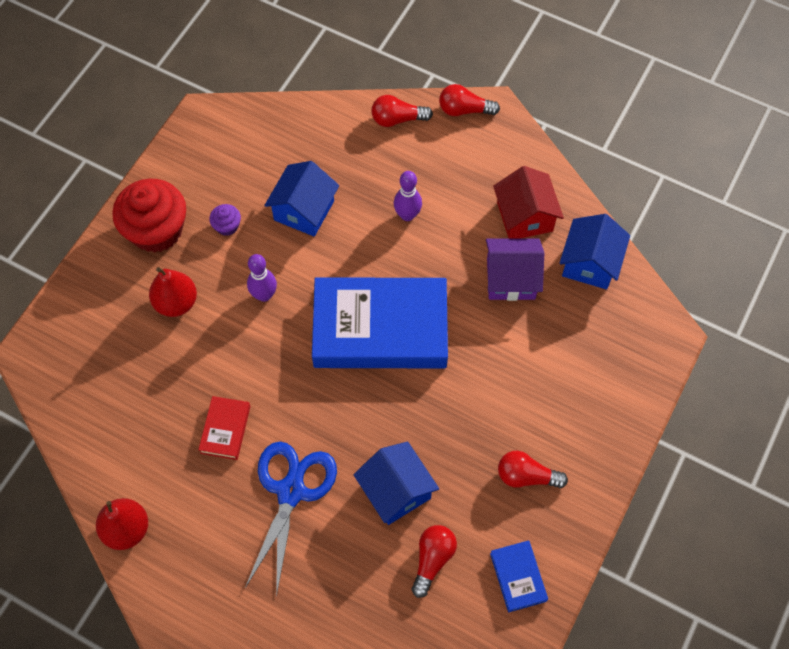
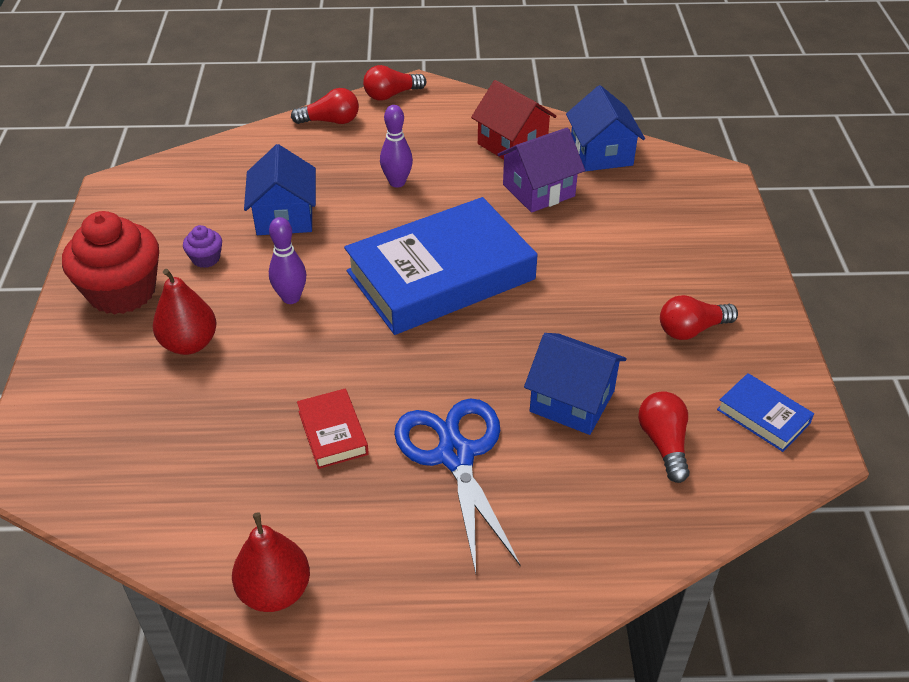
camera: 30 degrees left, 20 degrees down
red light bulb [371,95,433,127] -> red light bulb turned 150 degrees counterclockwise [291,88,359,124]

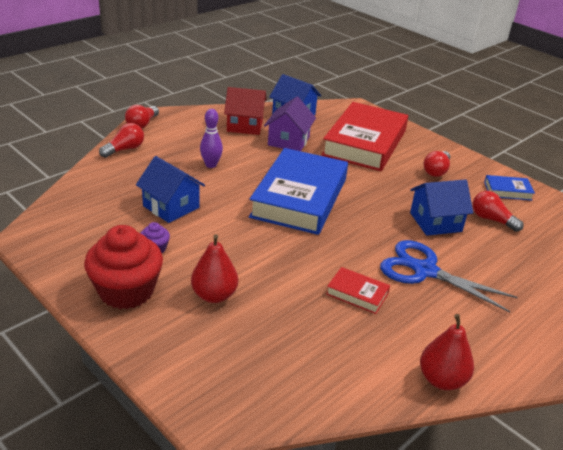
camera: 45 degrees left, 10 degrees down
purple bowling pin [269,217,306,304] -> none
none -> red book [321,102,408,171]

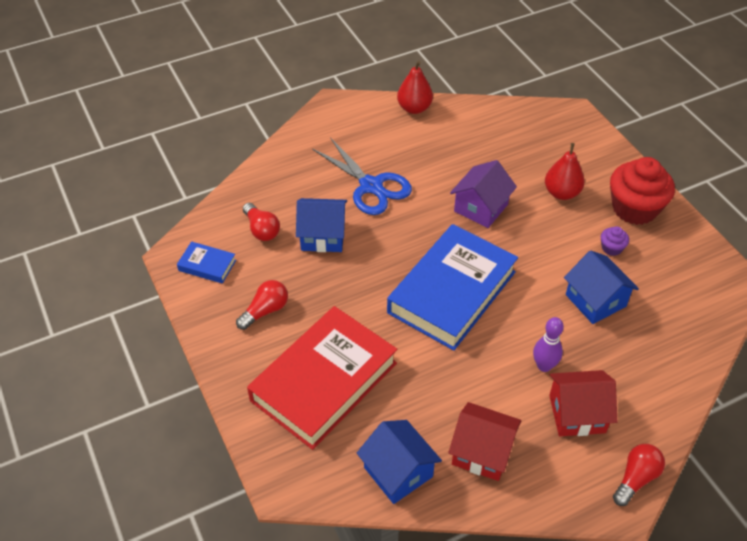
camera: 160 degrees left, 15 degrees up
red light bulb [99,123,144,158] -> none
purple house [264,97,316,151] -> purple house moved to [450,160,517,228]
red book [326,267,390,314] -> none
none -> red house [549,370,617,436]

